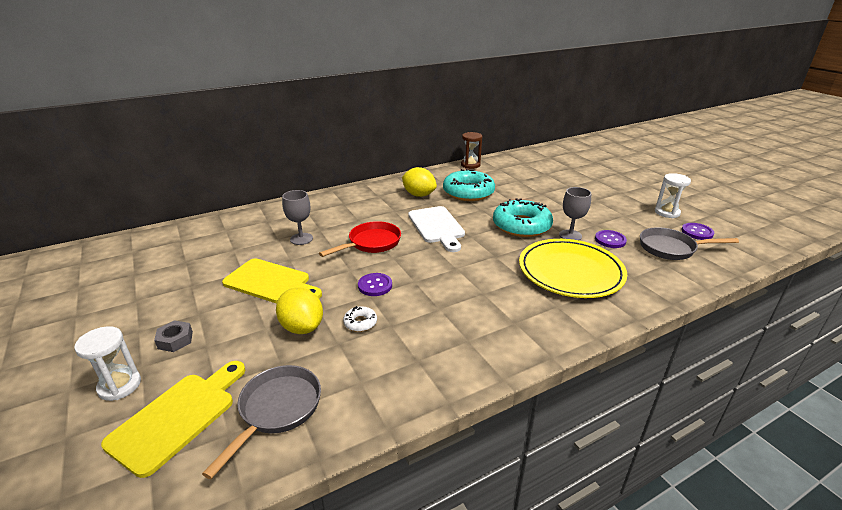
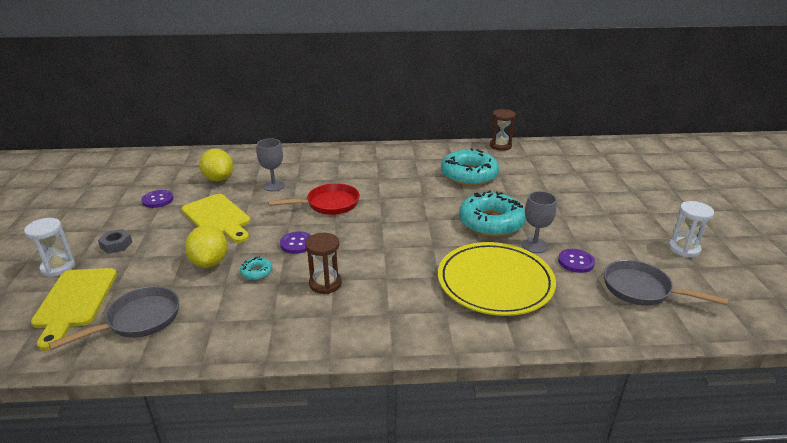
camera: 25 degrees right, 0 degrees up
yellow cutting board [101,361,245,478] -> yellow cutting board turned 120 degrees clockwise [31,268,117,351]
white donut [343,306,377,332] -> turquoise donut [240,256,272,280]
yellow lemon [402,167,437,197] -> yellow lemon moved to [199,149,233,182]
white cutting board [408,206,465,252] -> none
purple button [681,223,714,240] -> purple button moved to [141,190,174,208]
none -> brown hourglass [305,233,342,294]

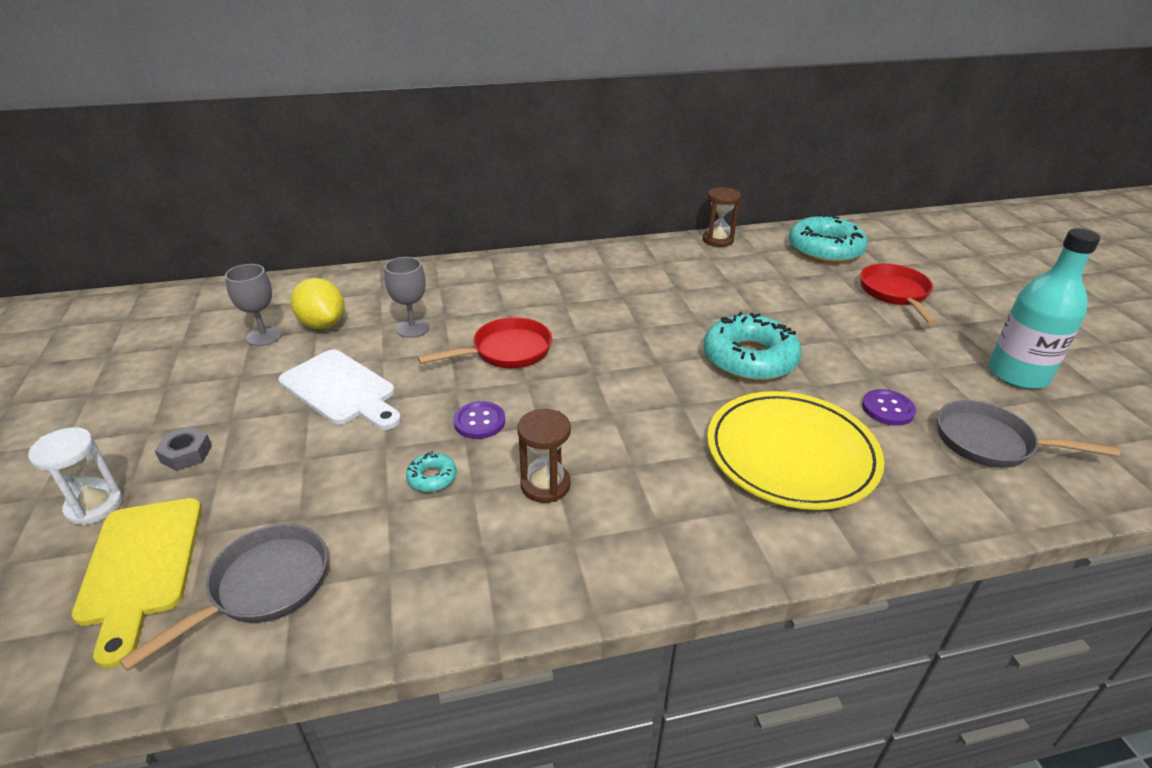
camera: 10 degrees left, 5 degrees up
purple button [141,190,174,208] -> none
yellow cutting board [181,194,251,243] -> white cutting board [278,349,401,430]
yellow lemon [185,225,227,268] -> none
turquoise donut [441,148,499,186] -> turquoise donut moved to [789,214,868,263]
grey goblet [522,191,557,253] -> grey goblet moved to [225,264,282,346]
white hourglass [668,201,714,257] -> turquoise bottle [988,228,1100,389]
none -> red pan [860,264,938,325]

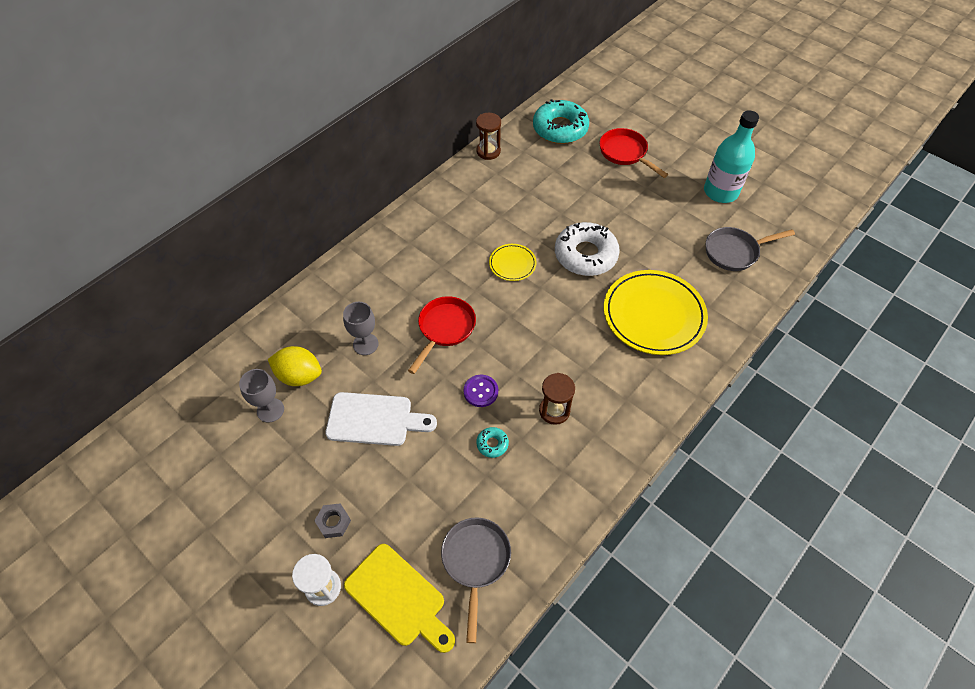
camera: 35 degrees left, 20 degrees up
turquoise donut [703,312,802,381] -> white donut [555,222,620,276]
purple button [862,389,916,426] -> none
none -> yellow plate [489,244,537,281]

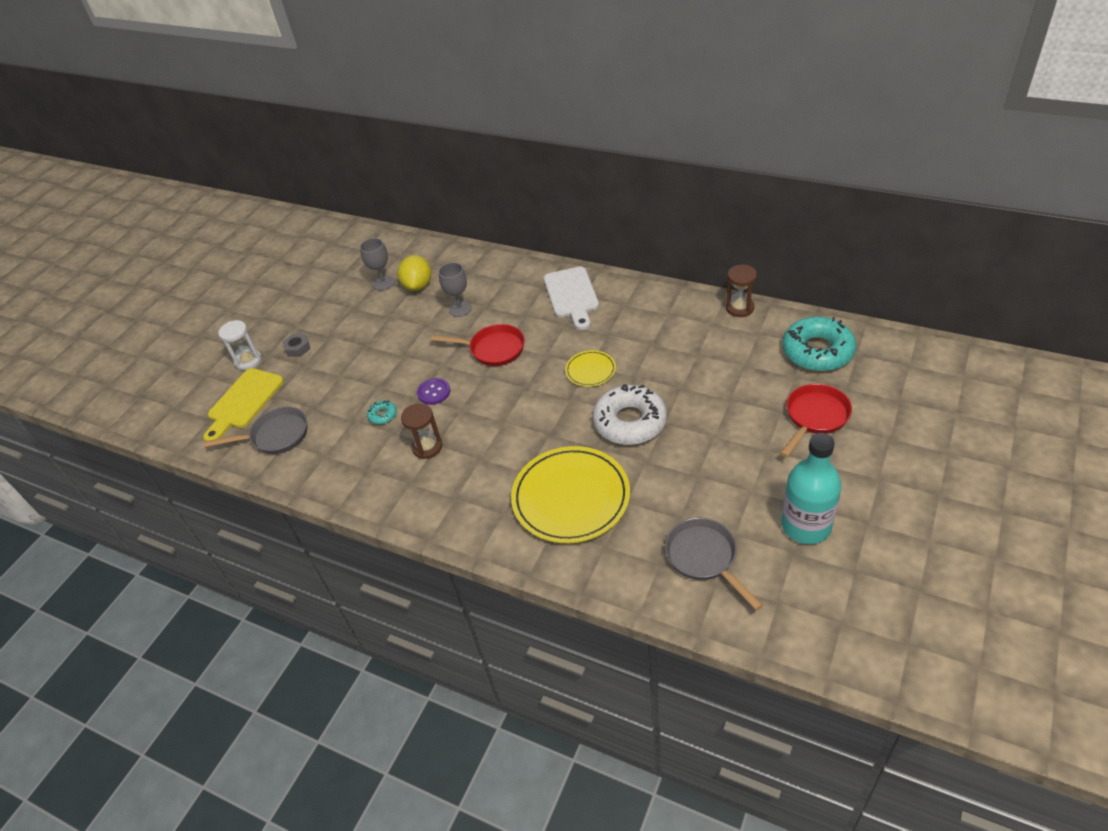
camera: 80 degrees right, 10 degrees down
white cutting board [325,392,437,446] -> white cutting board moved to [544,267,599,330]

